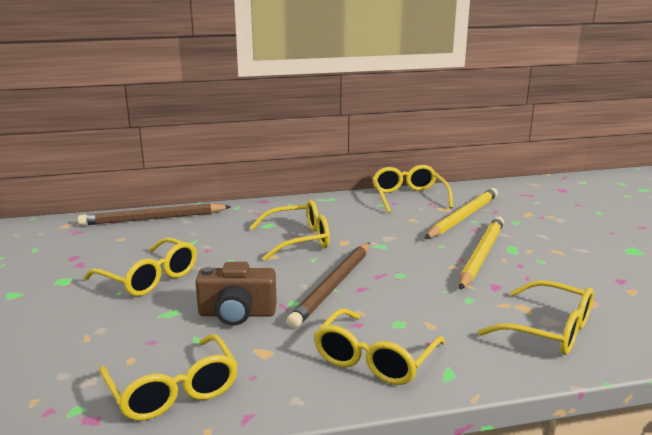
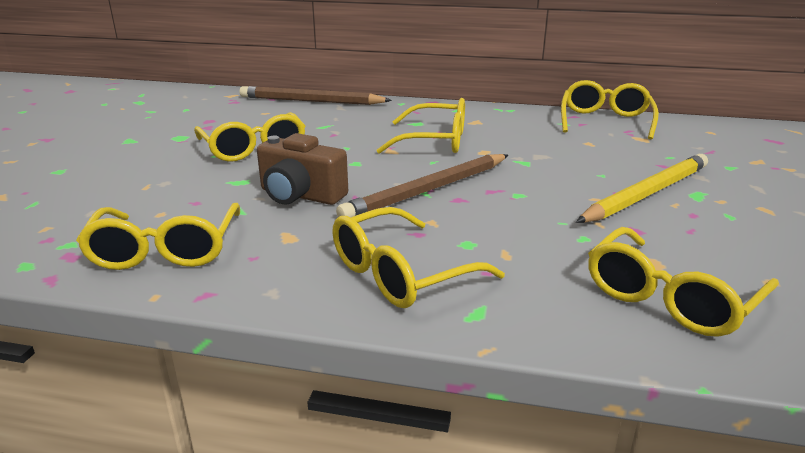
camera: 25 degrees right, 5 degrees up
yellow pencil [425,188,498,238] -> none
yellow glasses [478,280,594,355] -> yellow glasses turned 75 degrees clockwise [588,227,779,337]

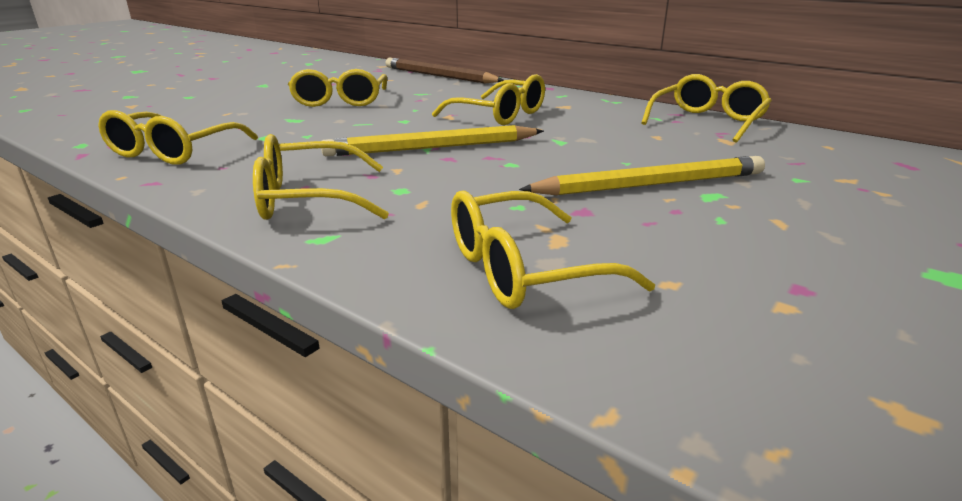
camera: 25 degrees right, 0 degrees up
brown camera [257,133,348,205] -> none
brown pencil [336,154,508,217] -> yellow pencil [321,125,544,156]

